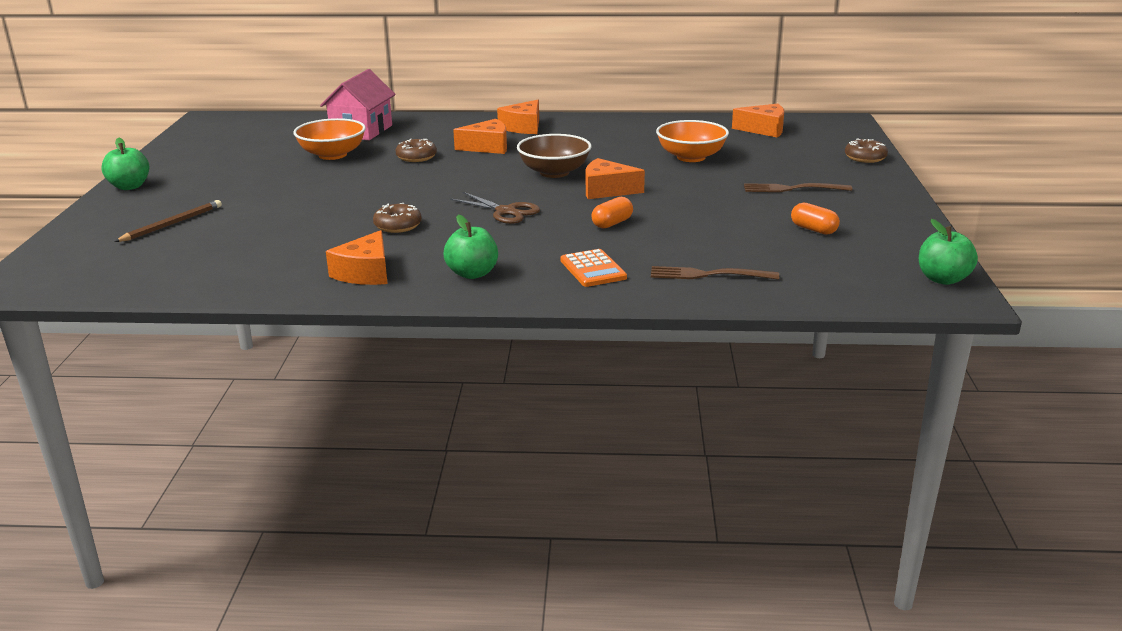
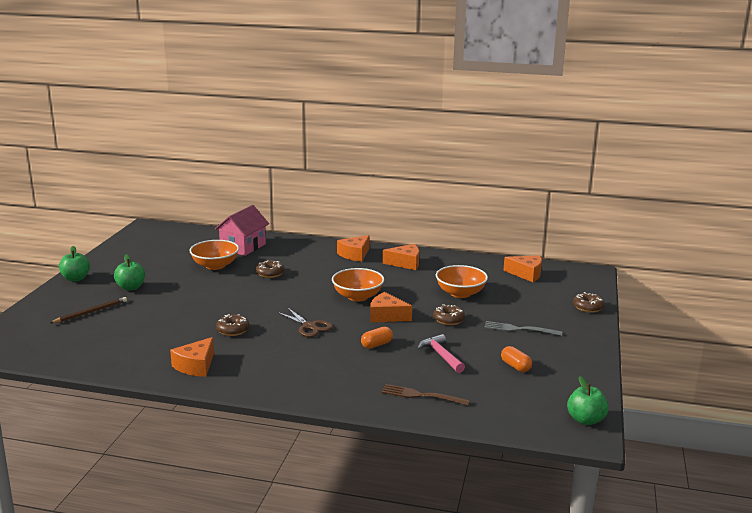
camera: 10 degrees right, 5 degrees down
green apple [443,215,498,279] -> green apple moved to [114,254,145,291]
orange cheese [453,119,507,154] -> orange cheese moved to [383,244,419,270]
brown bowl [517,134,591,178] -> orange bowl [332,268,384,302]
orange calculator [560,249,627,287] -> none
brown fork [744,183,852,192] -> grey fork [484,321,562,336]
none -> pink hammer [417,334,465,373]
none -> brown donut [433,304,465,325]

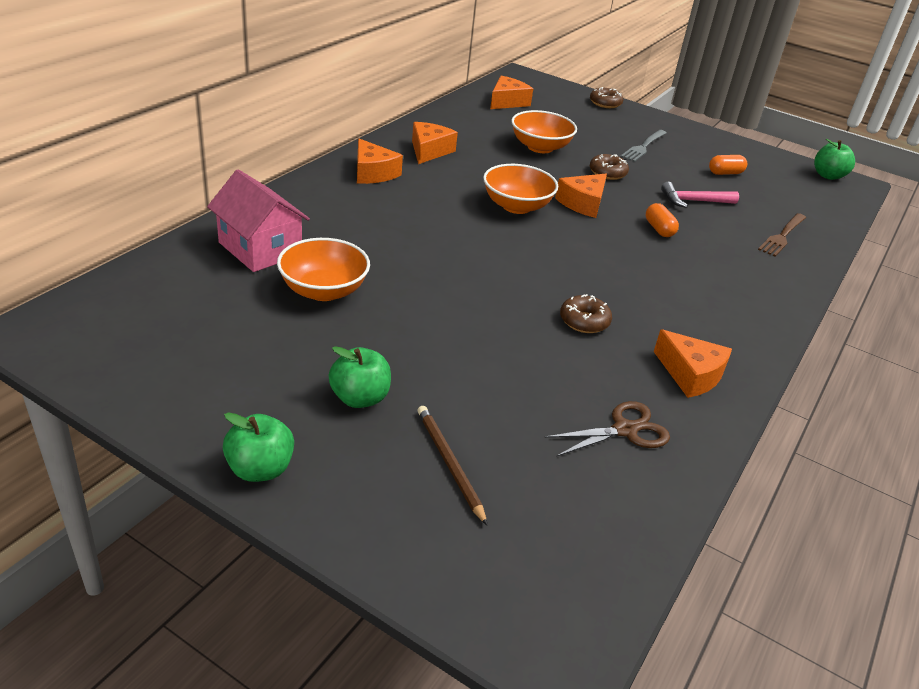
camera: 75 degrees left, 15 degrees up
brown donut [256,260,284,278] -> none
brown scissors [277,307,333,337] -> brown scissors moved to [544,401,670,457]

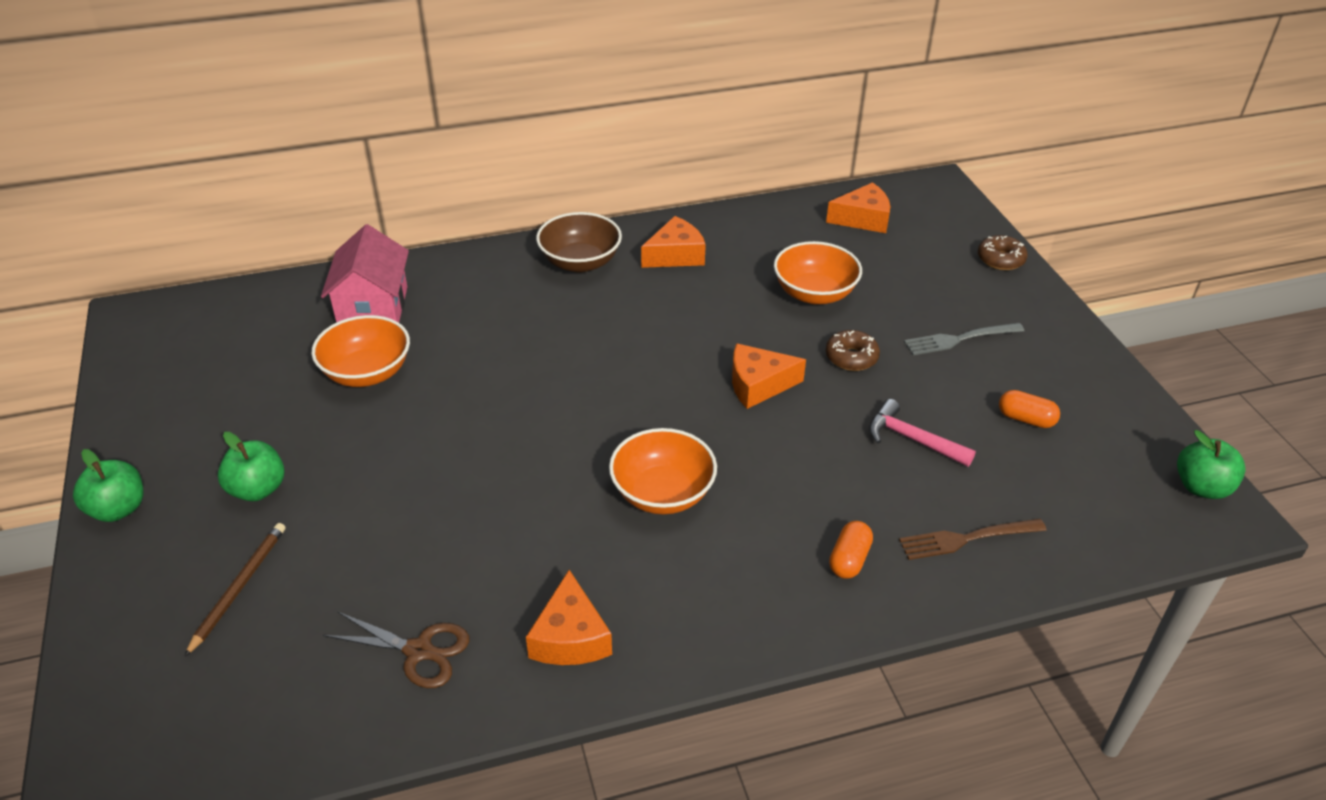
camera: 45 degrees right, 5 degrees up
orange cheese [357,139,403,184] -> brown bowl [536,212,622,273]
orange bowl [483,164,558,214] -> orange bowl moved to [609,428,717,514]
brown donut [560,294,612,333] -> none
orange capsule [646,203,679,237] -> orange capsule moved to [829,521,873,579]

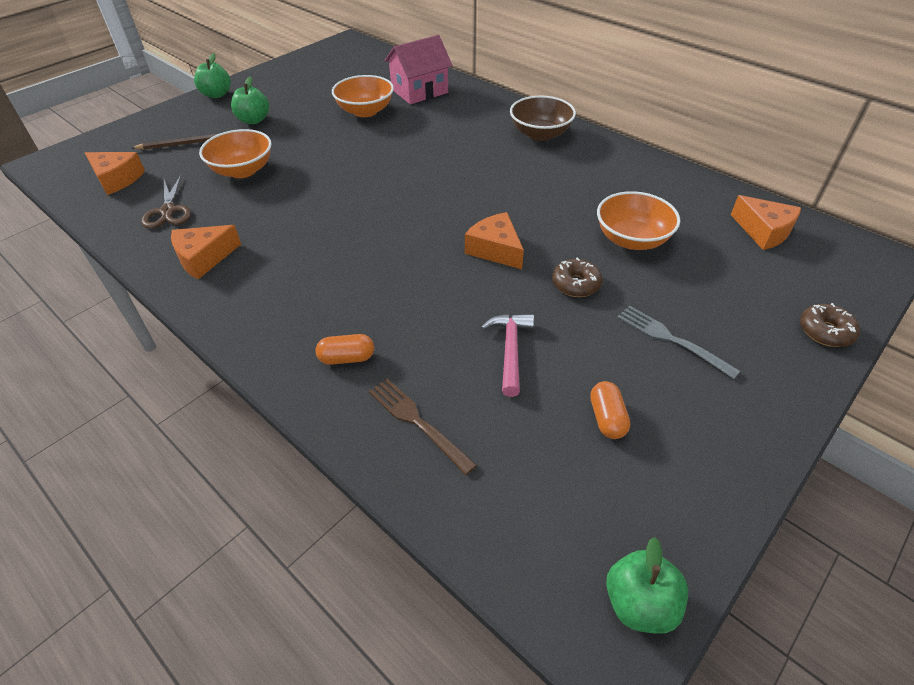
camera: 60 degrees right, 5 degrees up
orange bowl [609,428,717,514] -> orange bowl moved to [199,129,272,178]
orange cheese [641,216,706,268] -> orange cheese moved to [85,152,145,195]

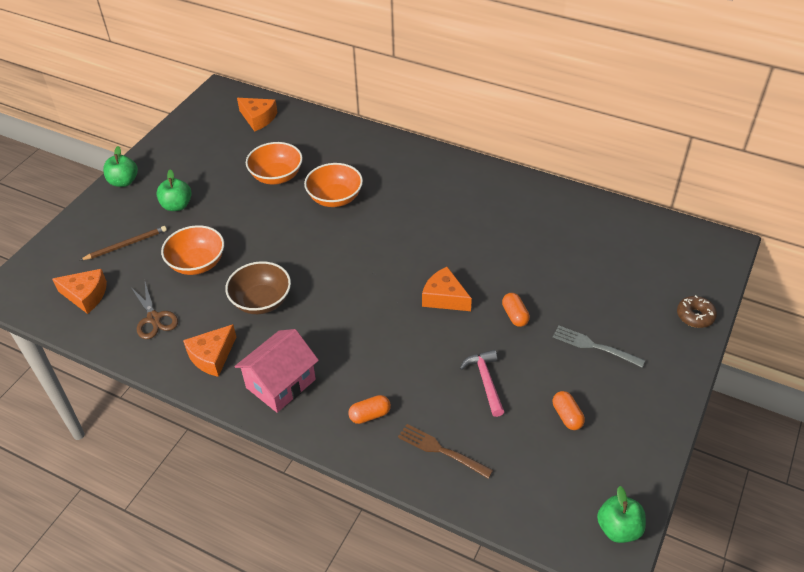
camera: 15 degrees left, 0 degrees up
pink house [384,35,453,104] -> pink house moved to [234,329,319,413]
brown bowl [510,96,576,141] -> brown bowl moved to [225,261,291,314]
brown donut [552,257,602,297] -> orange capsule [502,293,530,327]
orange bowl [597,191,680,250] -> orange bowl moved to [304,163,363,207]
orange cheese [731,195,801,250] -> orange cheese moved to [237,98,278,132]

